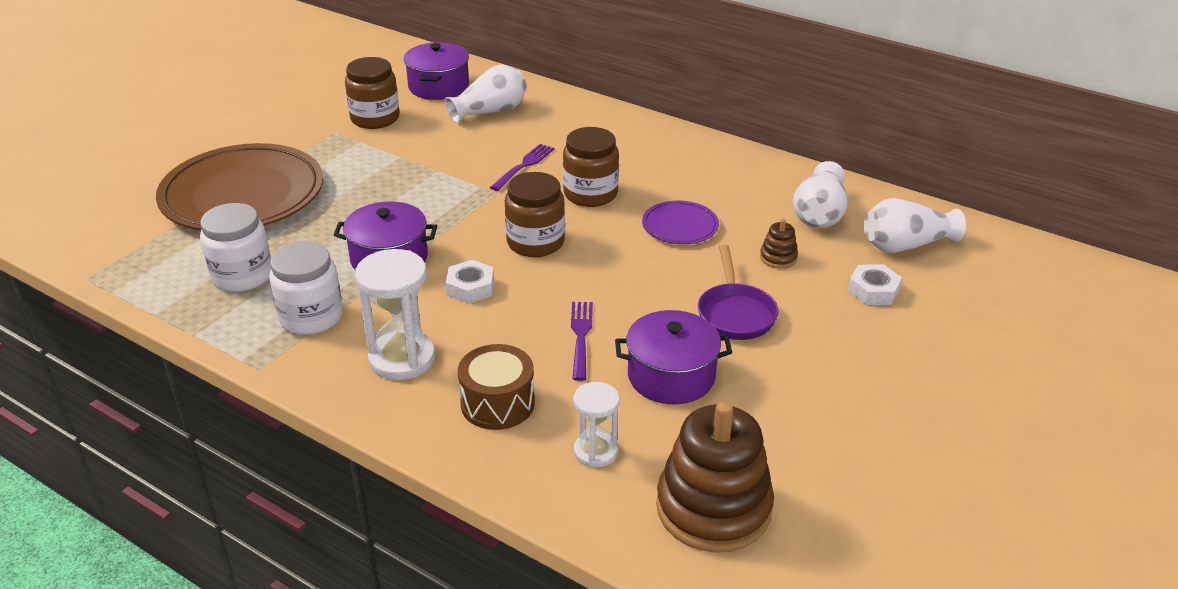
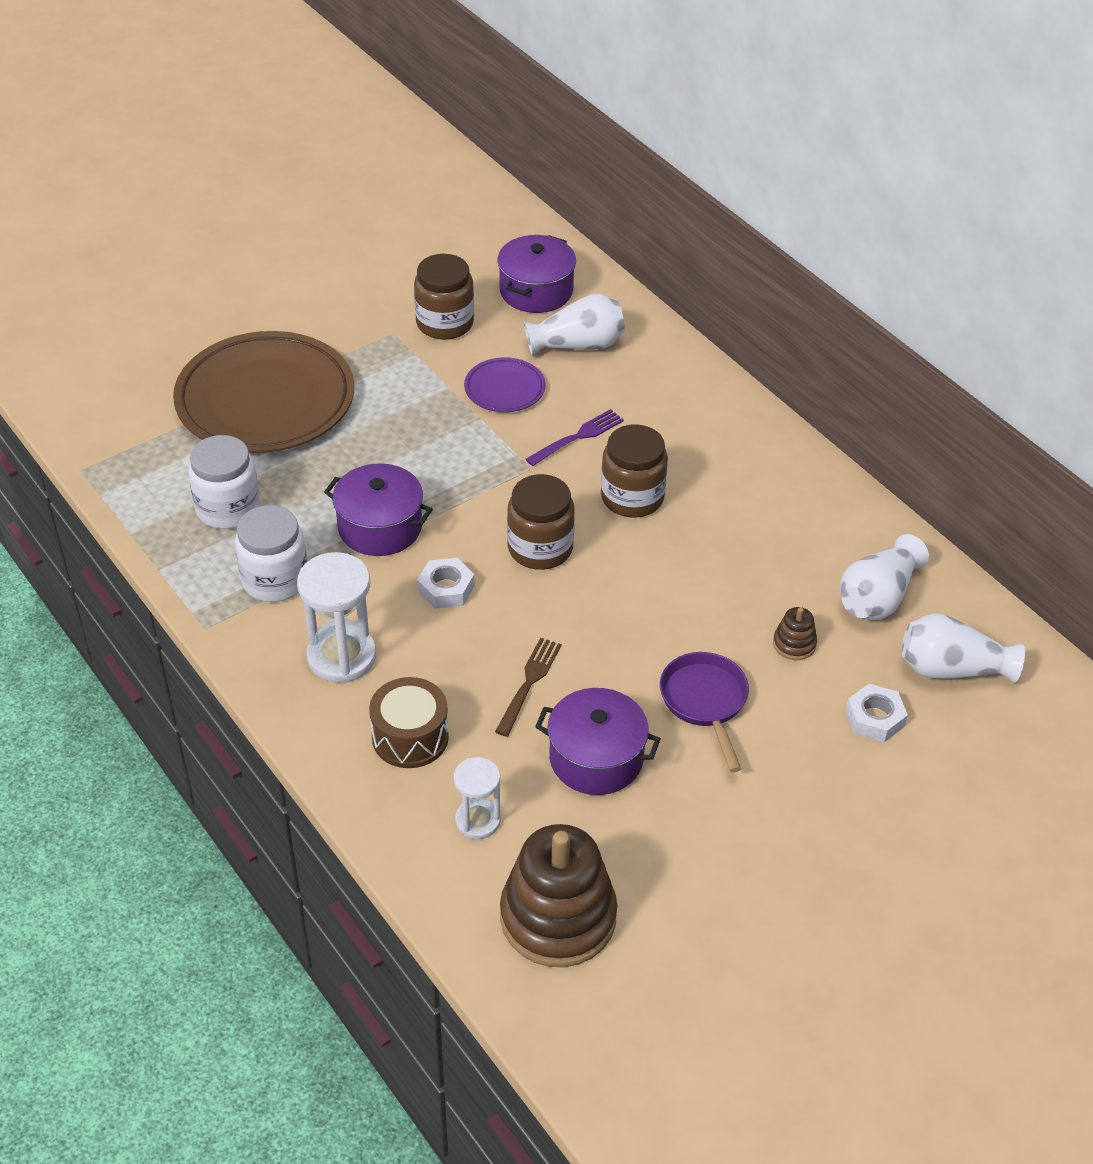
camera: 20 degrees right, 10 degrees up
purple fork [571,302,593,381] -> brown fork [495,638,562,737]
purple plate [642,201,719,244] -> purple plate moved to [464,357,546,412]
purple pan [698,244,779,340] -> purple pan turned 150 degrees clockwise [660,652,749,772]

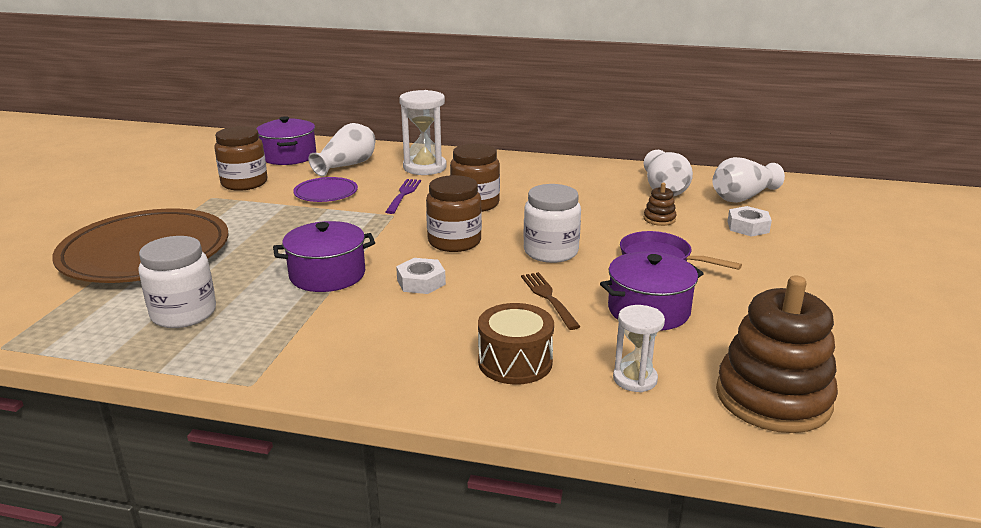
camera: 40 degrees left, 20 degrees down
white jar [235,505,307,602] -> white jar moved to [523,184,581,263]
white hourglass [297,552,376,683] -> white hourglass moved to [399,90,447,175]

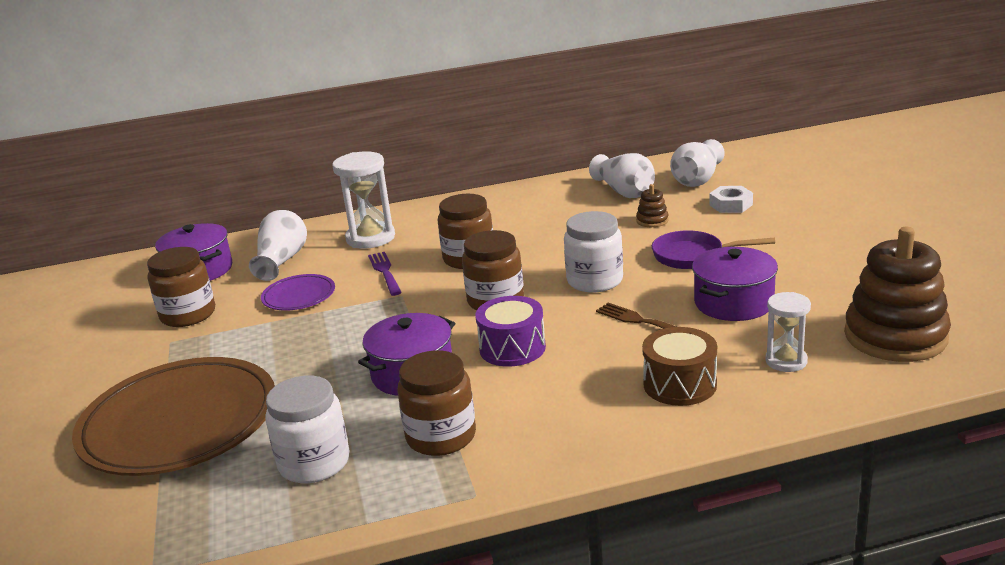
camera: 25 degrees left, 0 degrees up
white nut [396,258,446,294] -> purple drum [475,296,546,367]
none -> brown jar [397,350,476,456]

